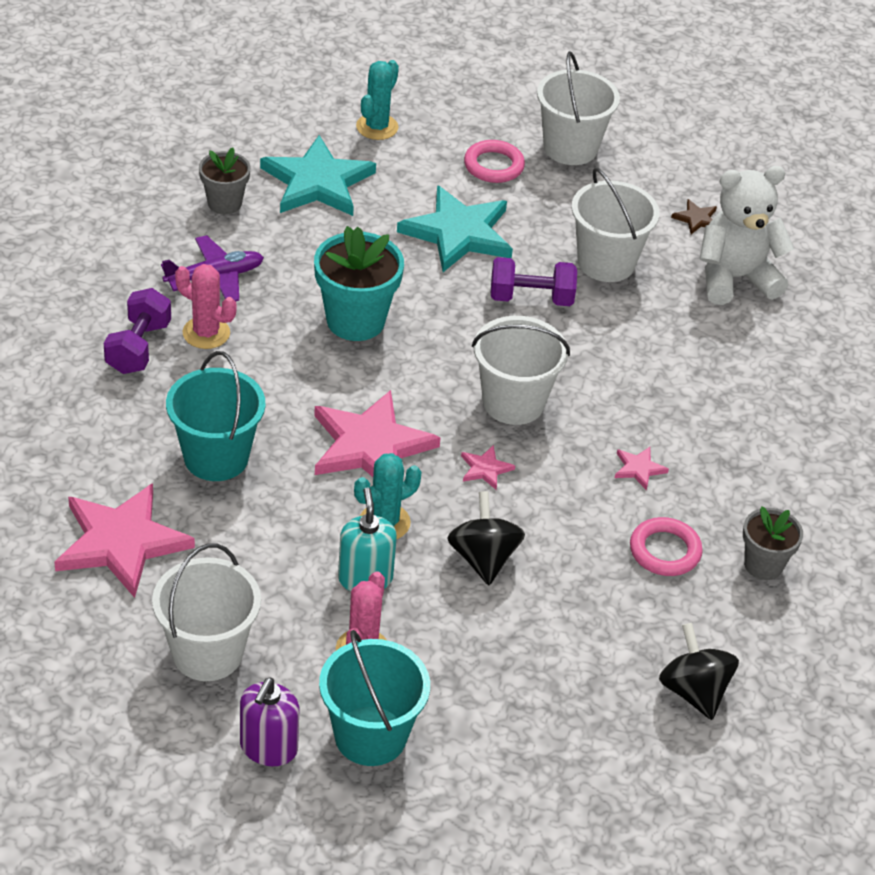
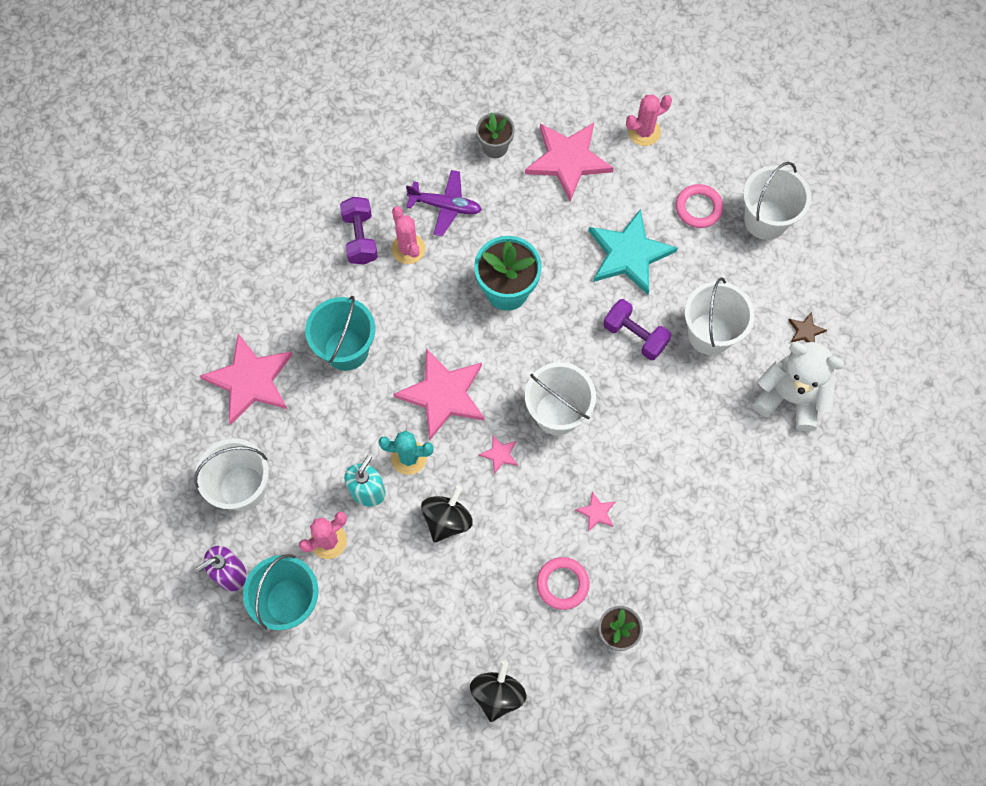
camera: 40 degrees right, 25 degrees up
purple dumbbell [104,288,171,374] -> purple dumbbell turned 60 degrees counterclockwise [340,197,378,264]
turquoise star [260,135,376,216] -> pink star [525,123,614,201]
turquoise cactus [356,60,399,140] -> pink cactus [626,94,672,146]

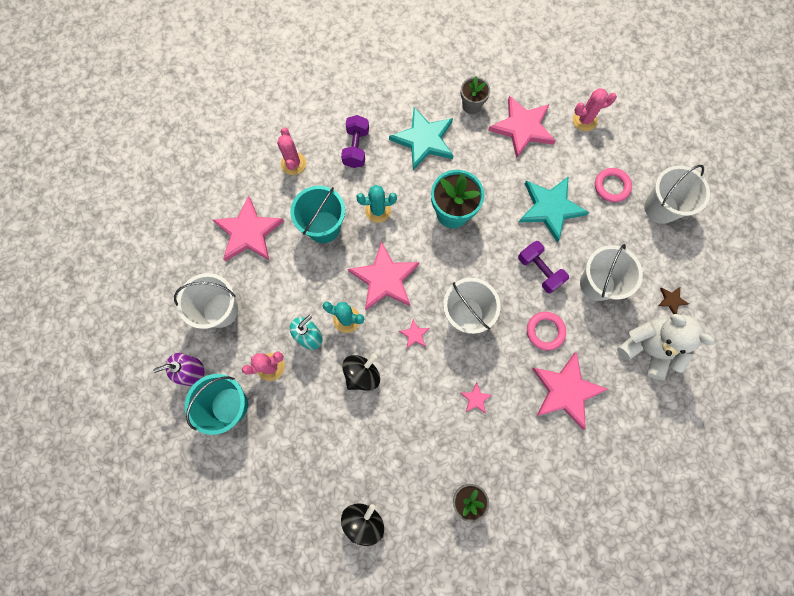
camera: 15 degrees right, 5 degrees up
pink cactus [391,206,425,264] -> pink cactus moved to [277,128,306,175]
purple plane [406,170,482,237] -> turquoise star [389,107,454,170]
pink ring [537,557,589,610] -> pink ring moved to [527,312,566,351]
none -> turquoise cactus [356,185,397,223]
none -> pink star [532,352,608,430]

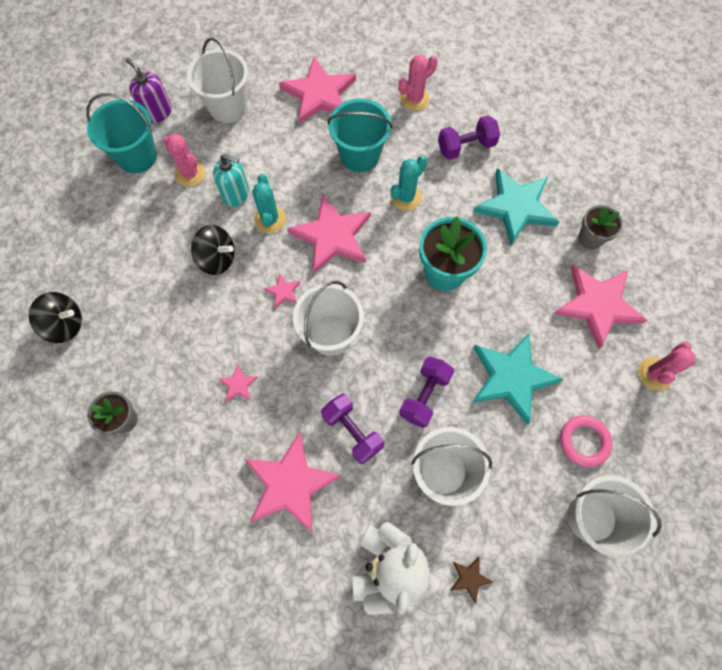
camera: 65 degrees right, 5 degrees down
turquoise cactus [356,185,397,223] -> turquoise cactus turned 75 degrees clockwise [391,155,427,211]
pink ring [527,312,566,351] -> purple dumbbell [321,393,384,464]
pink cactus [573,88,617,131] -> pink cactus turned 75 degrees clockwise [638,342,696,391]

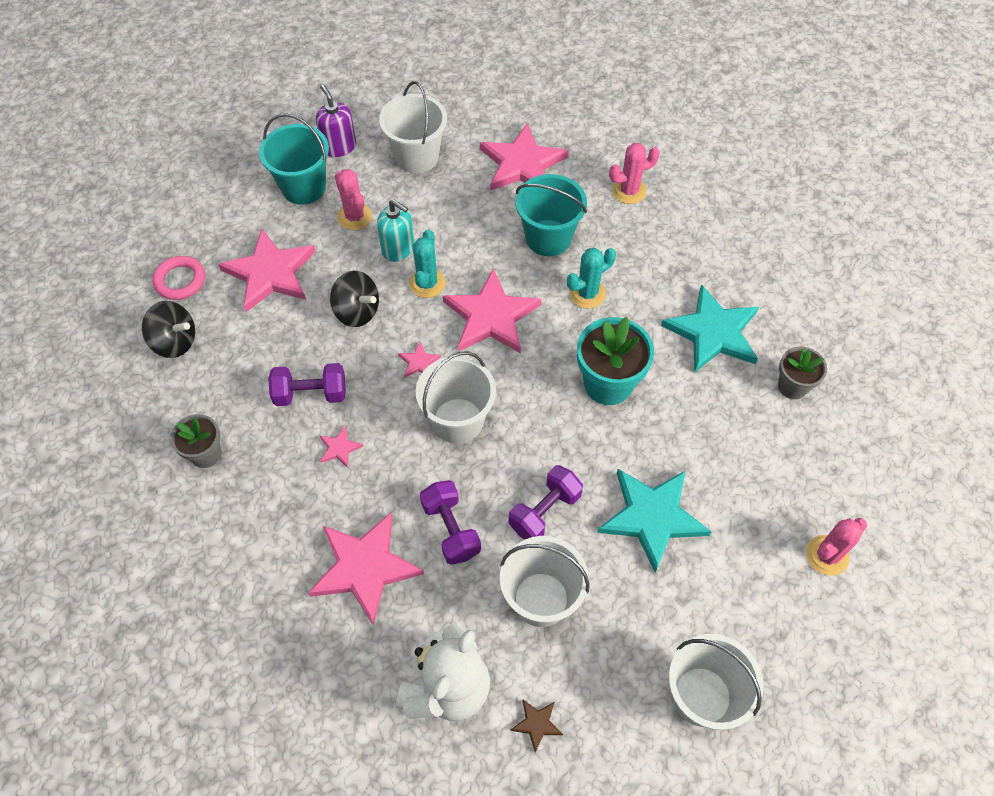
camera: 15 degrees right, 10 degrees down
purple dumbbell [438,115,500,160] -> purple dumbbell moved to [268,363,346,406]
pink star [554,265,647,349] -> pink star moved to [218,229,316,312]
pink ring [560,416,613,467] -> pink ring moved to [152,256,205,300]

